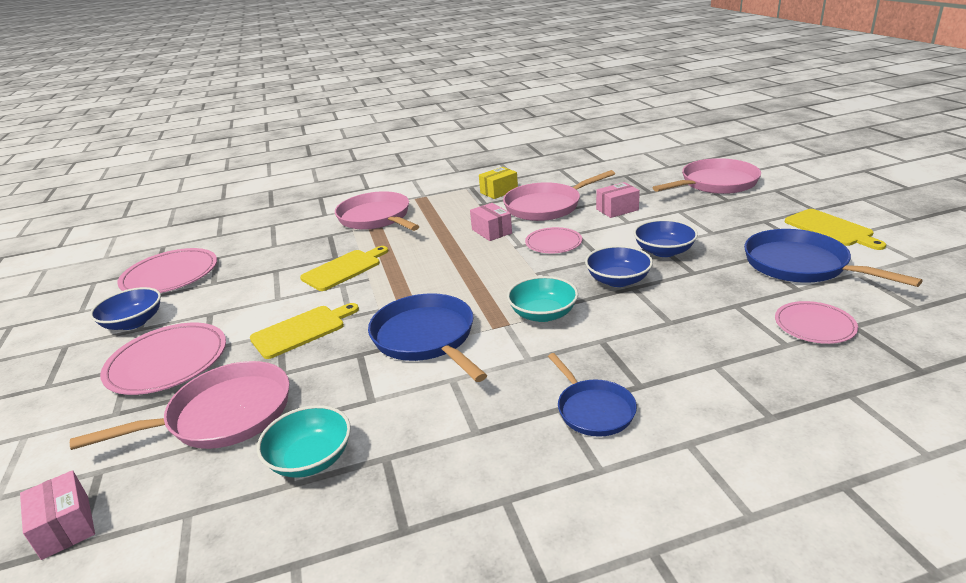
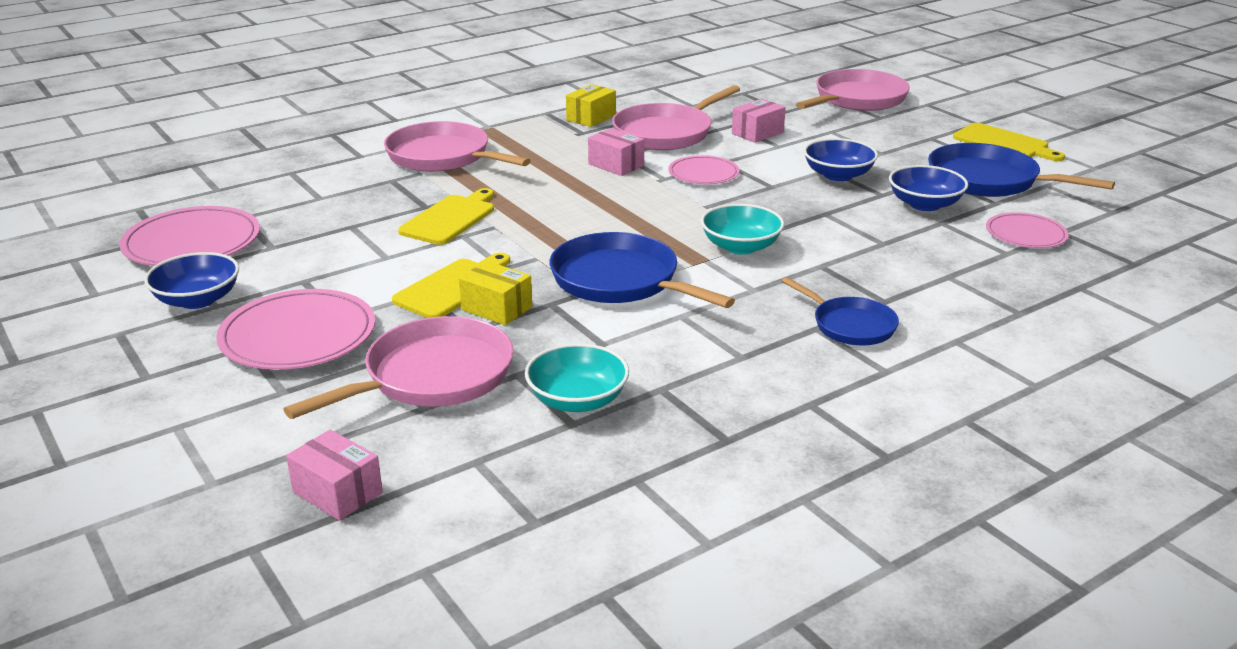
camera: 20 degrees left, 0 degrees up
blue bowl [585,246,653,287] -> blue bowl moved to [889,165,968,211]
none -> yellow box [459,261,532,325]

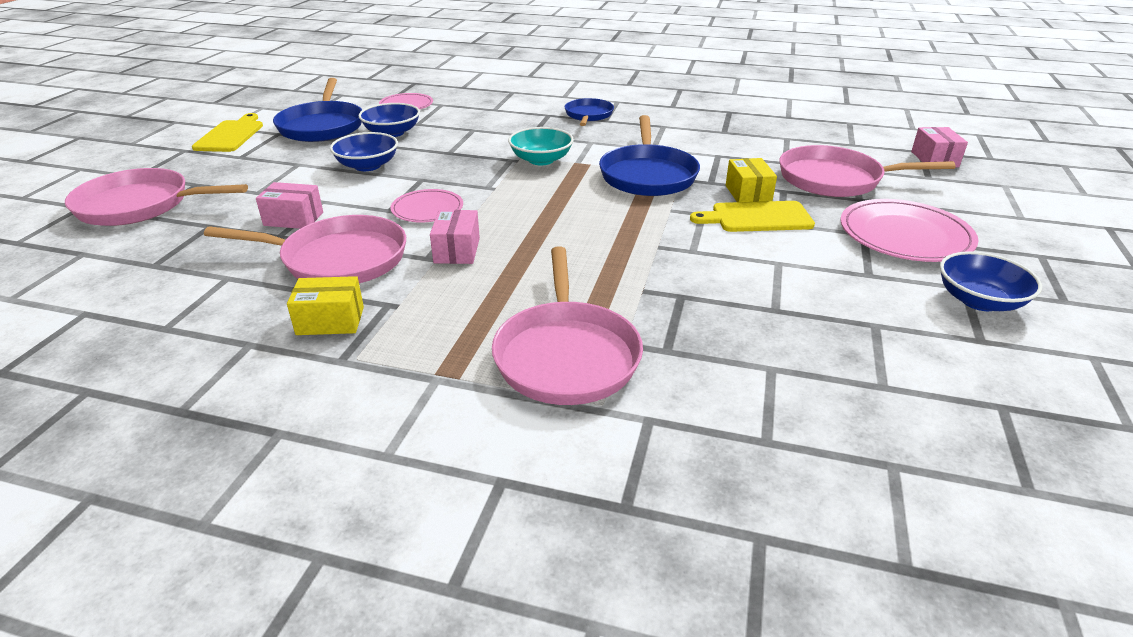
camera: 130 degrees left, 5 degrees up
pink plate [119,206,260,266] -> none
yellow cutting board [398,188,494,245] -> none
turquoise bowl [525,343,629,412] -> none

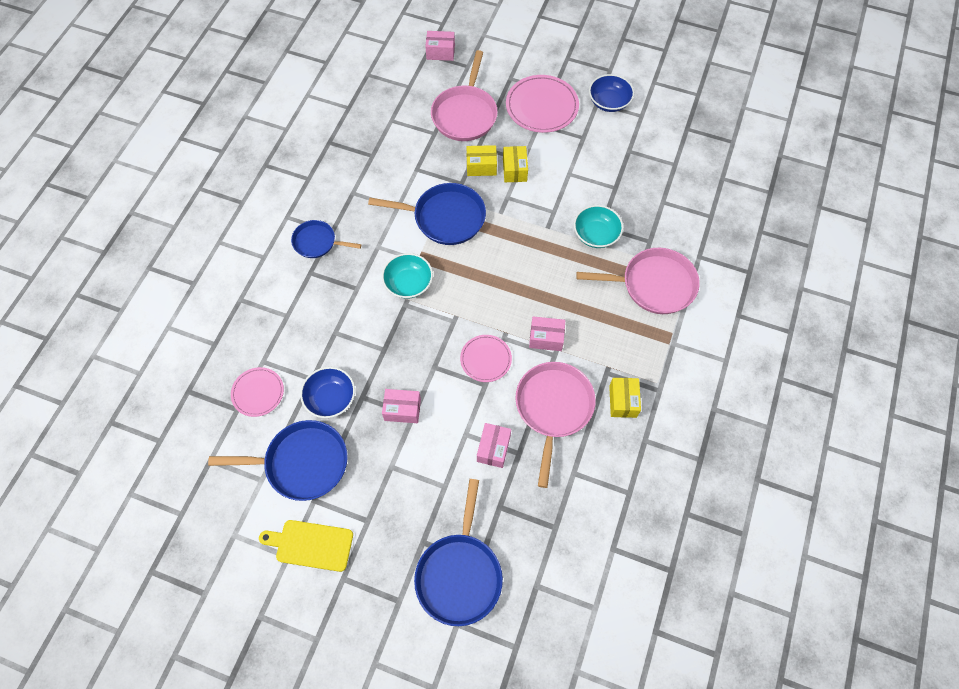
camera: 85 degrees left, 30 degrees up
pink pan [65,168,248,226] -> blue pan [414,479,503,626]
blue bowl [330,132,398,171] -> pink box [382,389,421,423]
yellow cutting board [690,201,815,232] -> yellow box [503,146,528,182]
none -> turquoise bowl [574,205,623,248]

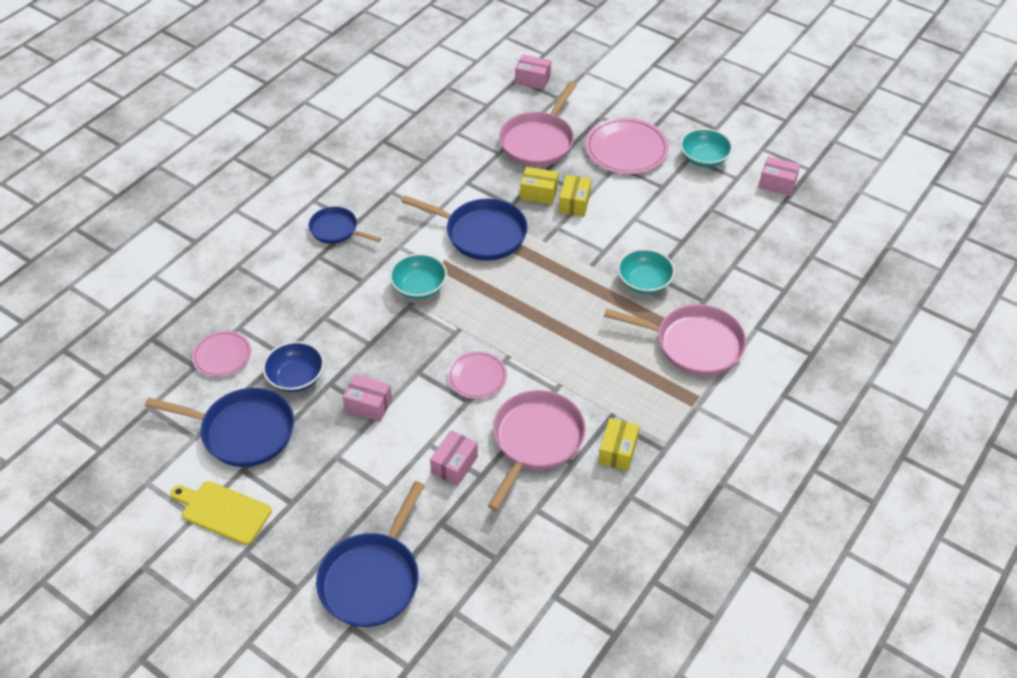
camera: 15 degrees right, 15 degrees down
pink box [529,316,565,351] -> pink box moved to [758,156,800,196]
blue bowl [589,74,634,112] -> turquoise bowl [680,128,733,167]

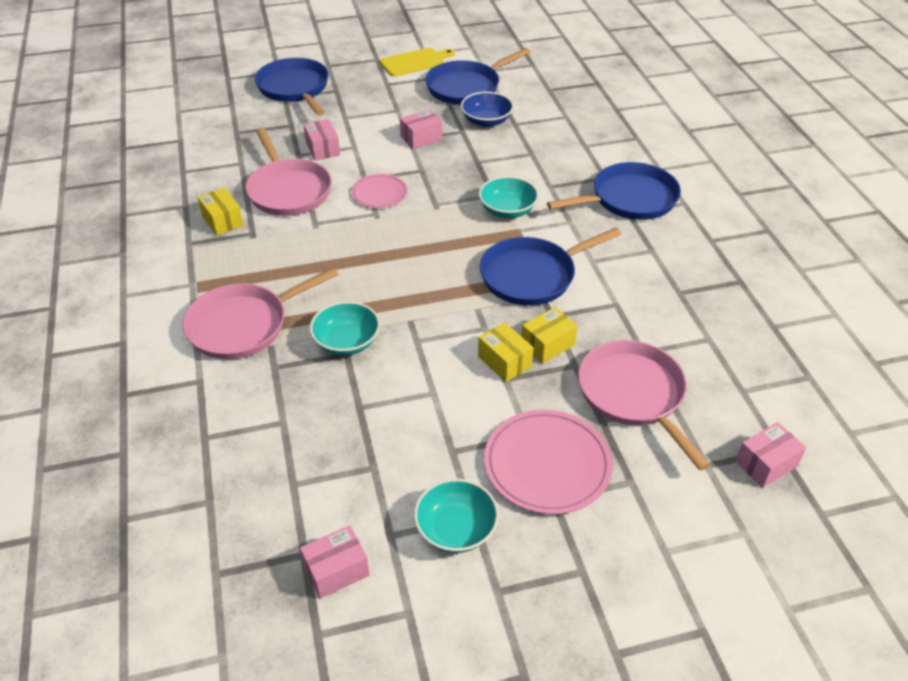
camera: 130 degrees right, 5 degrees down
pink plate [192,331,251,377] -> none
blue pan [309,207,381,244] -> blue pan [547,162,681,220], size x1.66

